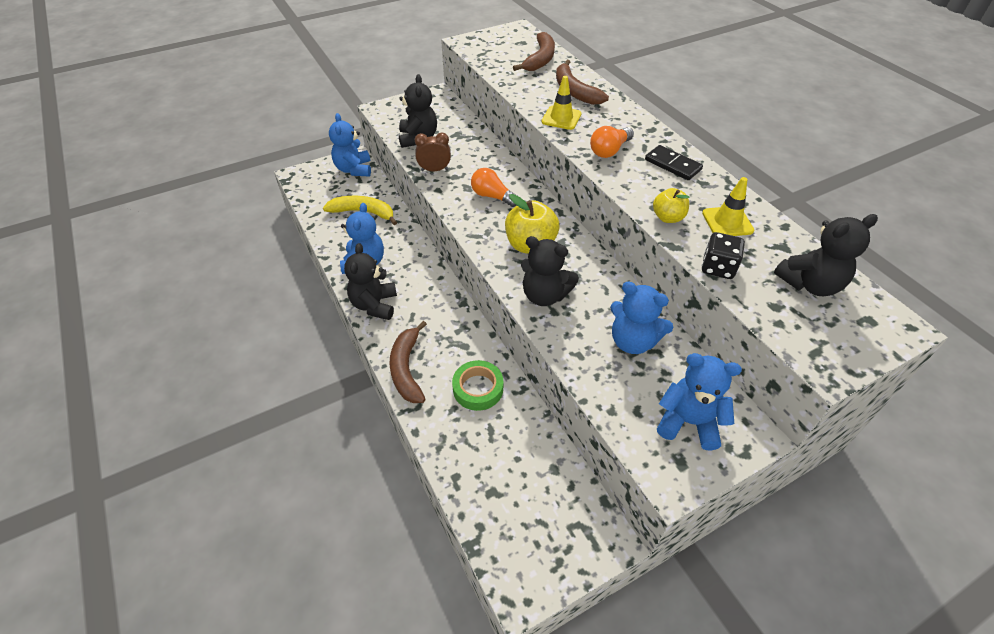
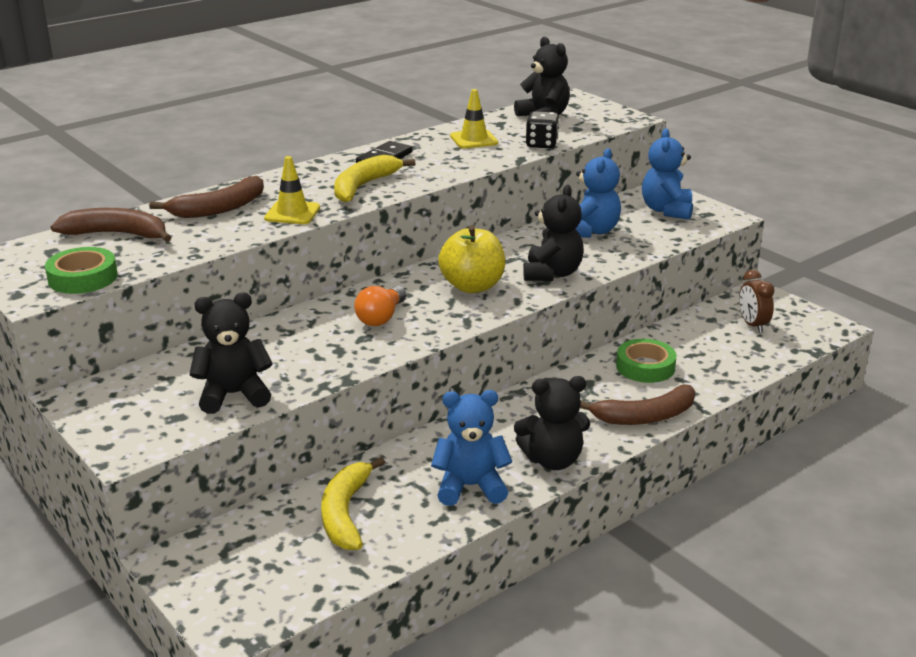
camera: 100 degrees left, 20 degrees down
blue teddy bear [329,113,371,176] -> none
brown clock [415,132,451,171] -> brown clock moved to [739,270,775,333]
orange light bulb [590,126,634,158] -> yellow banana [334,155,416,203]
yellow apple [653,188,690,223] -> none
none -> green tape [45,247,118,294]

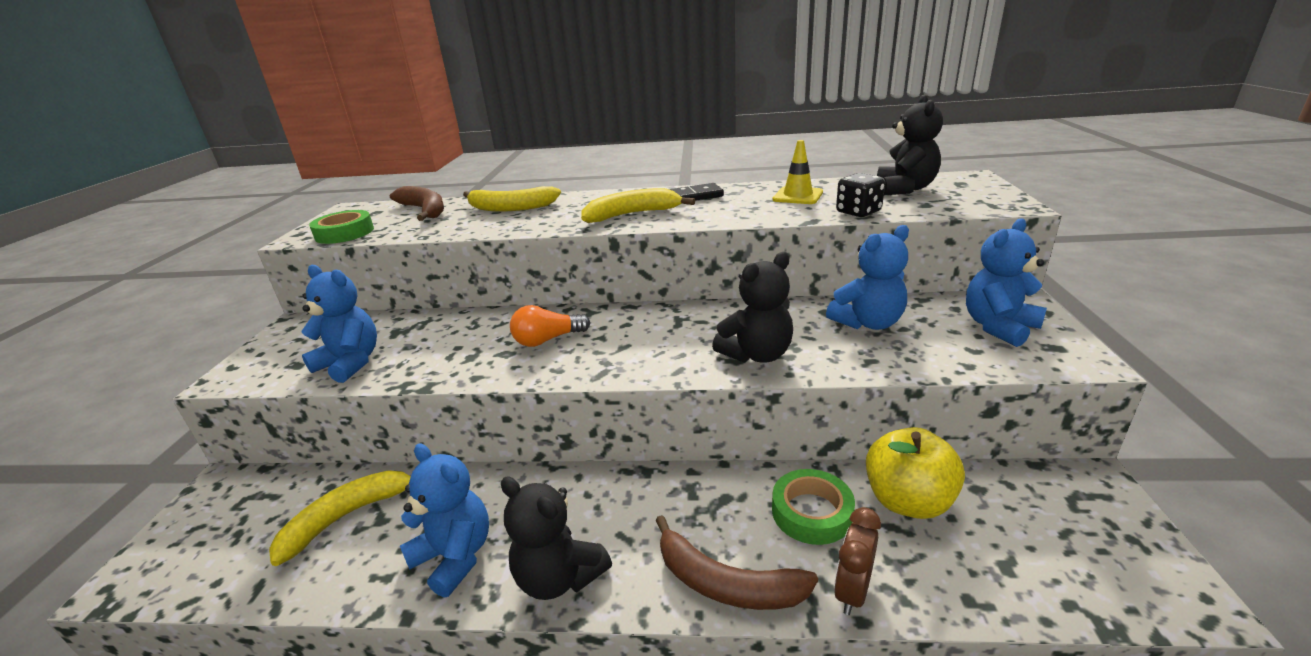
camera: 45 degrees right, 0 degrees up
brown banana [149,176,264,218] -> yellow banana [463,186,561,212]
black teddy bear [189,293,273,414] -> blue teddy bear [301,265,377,383]
yellow traffic cone [264,156,320,224] -> none
yellow apple [438,225,505,293] -> yellow apple moved to [866,427,965,519]
brown clock [739,270,775,333] -> brown clock moved to [834,507,881,615]

